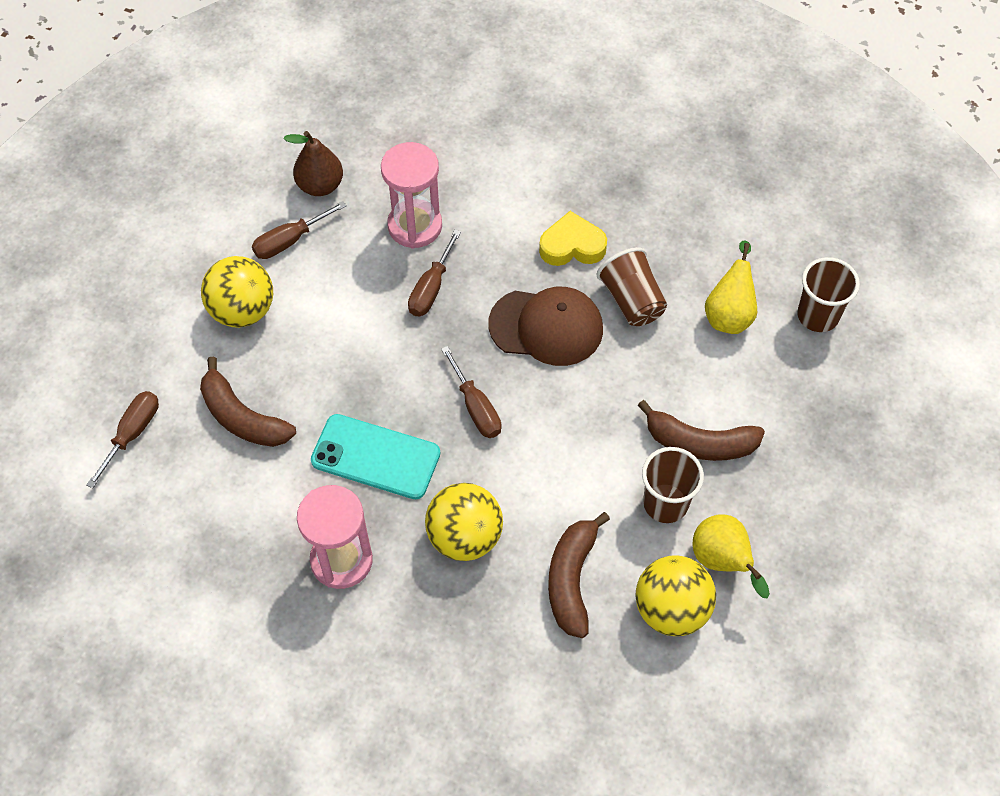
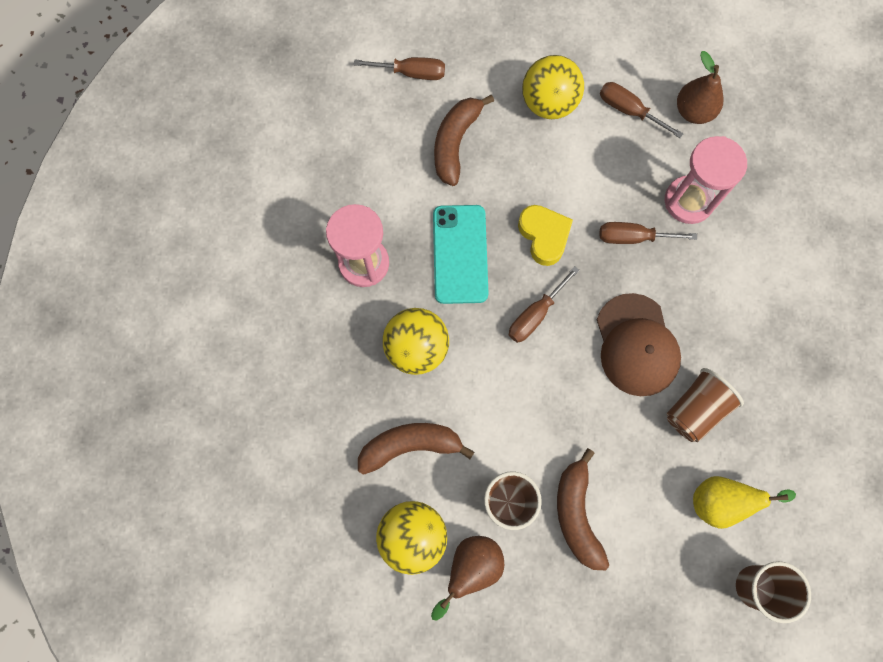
camera: 70 degrees right, 15 degrees up
yellow heart [539,211,607,266] -> yellow heart moved to [518,205,573,266]
yellow pear [692,514,770,599] -> brown pear [431,536,504,621]

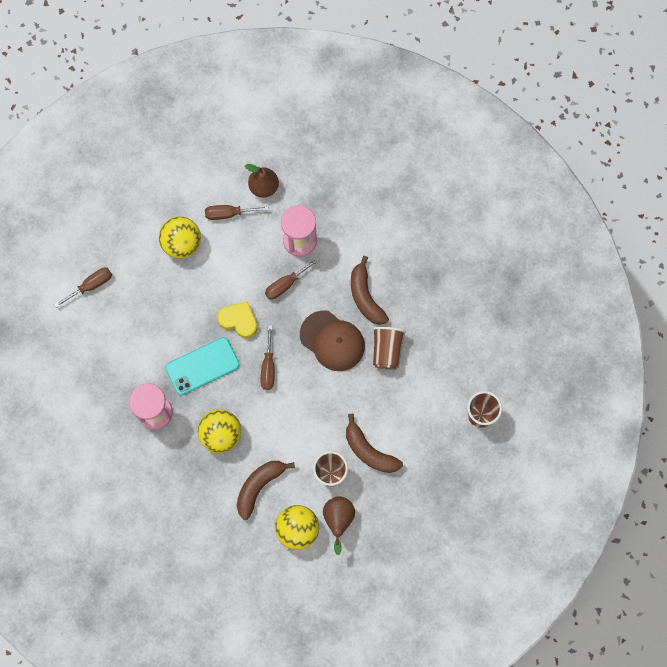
camera: 40 degrees left, 0 degrees up
turquoise phone [433,205,488,304] -> turquoise phone turned 75 degrees counterclockwise [165,337,240,396]
brown banana [434,95,494,186] -> brown banana moved to [351,256,389,325]
yellow pear [693,476,796,529] -> none

